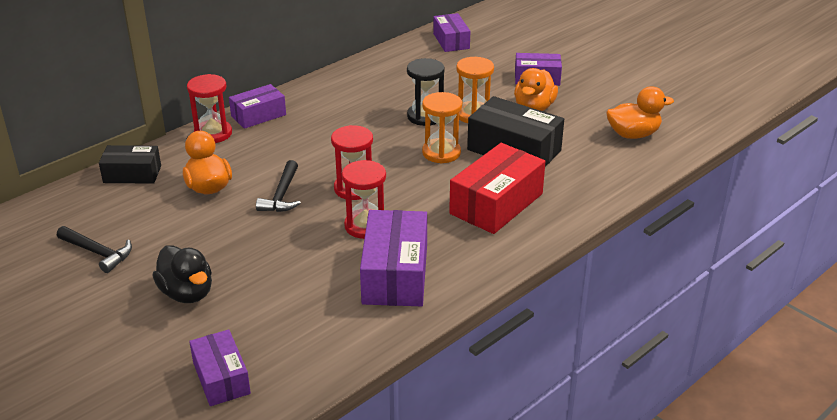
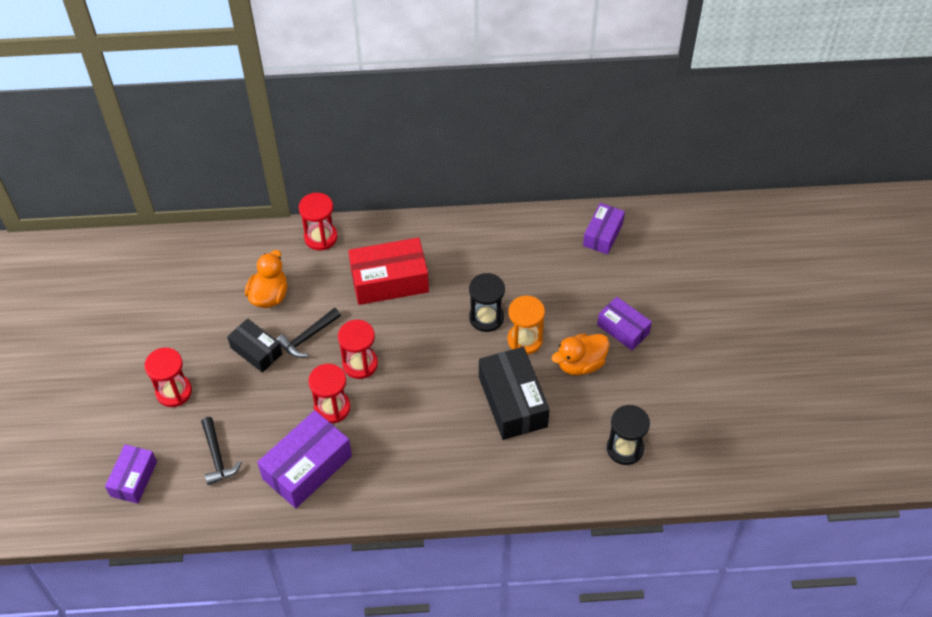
camera: 40 degrees right, 20 degrees up
black hammer [57,226,132,273] -> black hammer moved to [201,417,242,485]
black box [99,145,161,184] -> black box moved to [227,318,282,373]
black duck [153,245,212,303] -> red hourglass [144,348,192,407]
purple box [229,84,286,129] -> none
orange hourglass [422,92,462,164] -> none
red box [449,143,546,234] -> red box moved to [348,237,429,305]
orange duck [606,86,674,139] -> black hourglass [607,405,650,465]

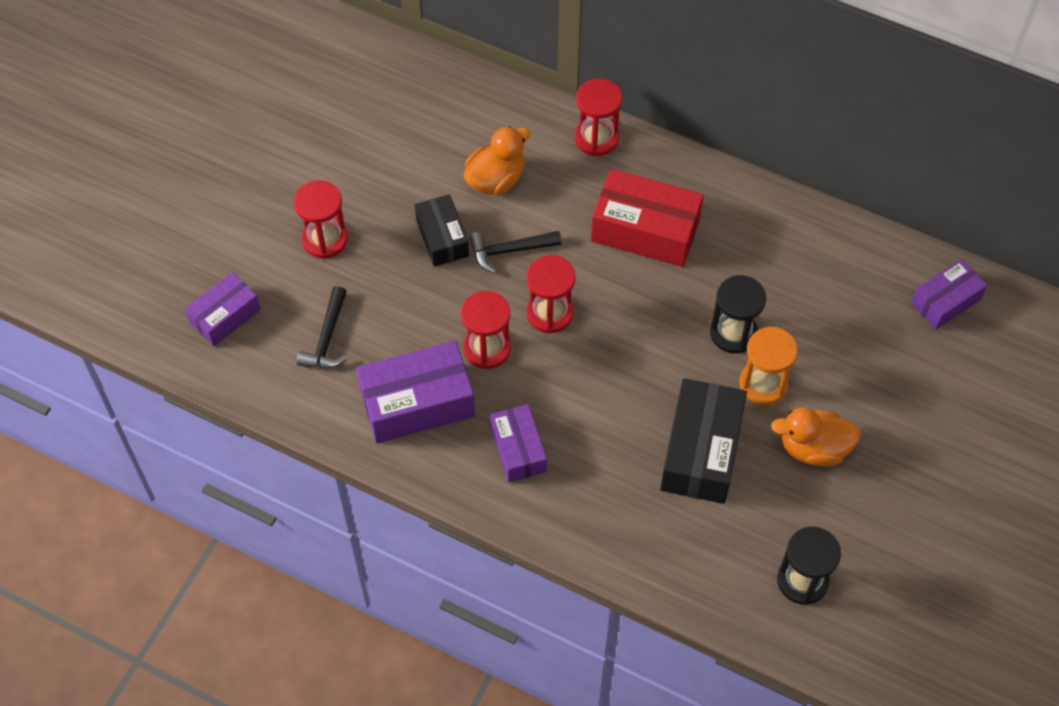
camera: 30 degrees right, 5 degrees up
purple box [597,297,652,350] -> purple box moved to [490,404,547,482]

